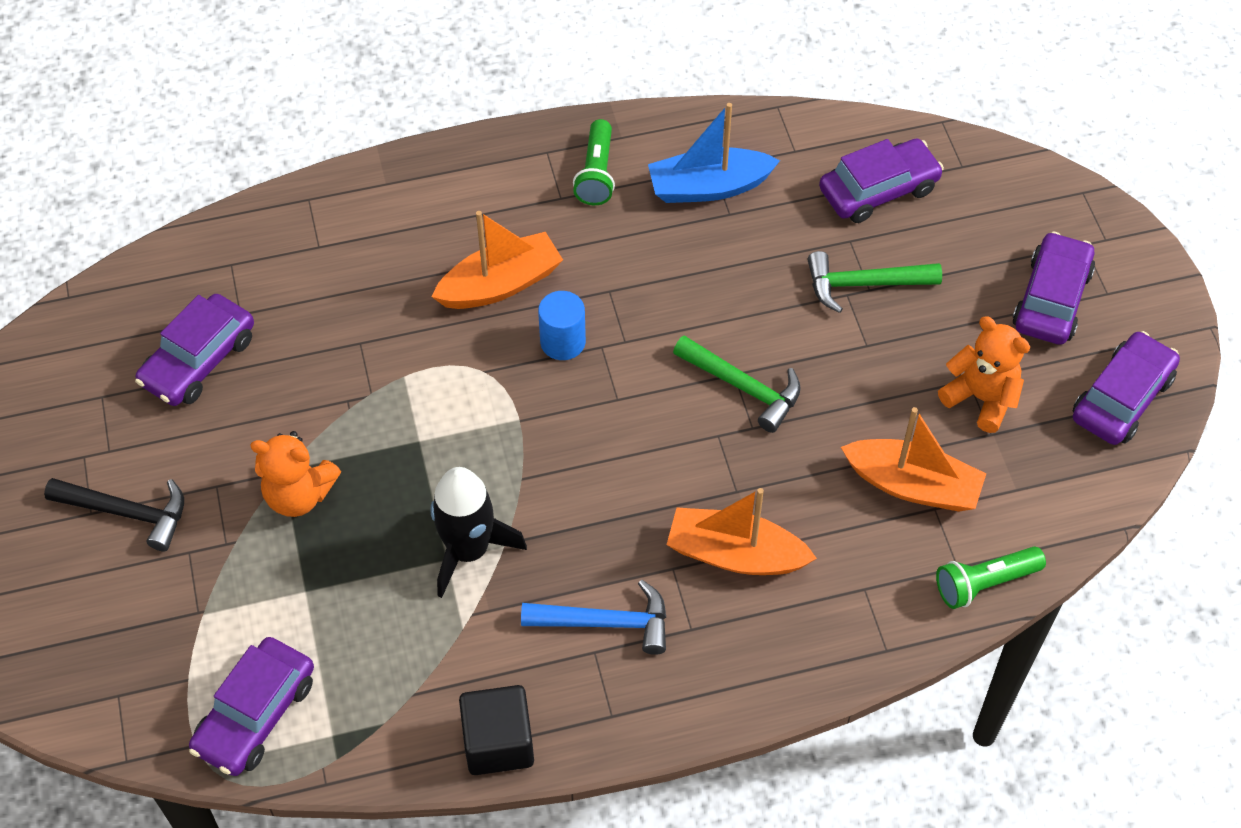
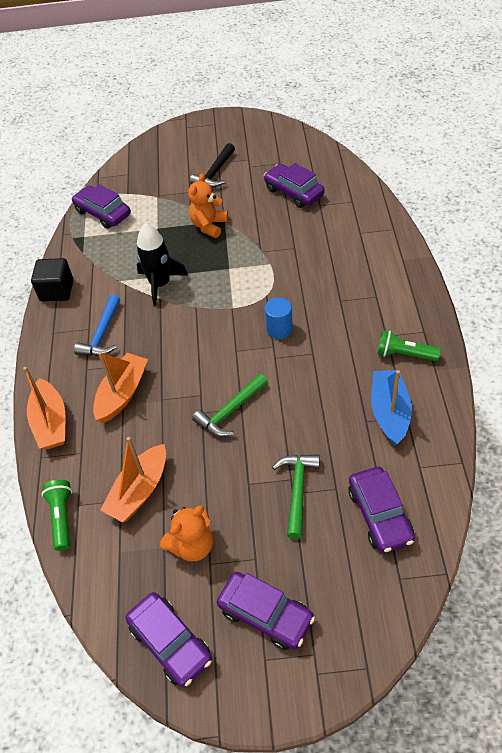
camera: 105 degrees right, 5 degrees down
orange boat [432,211,563,309] -> orange boat moved to [23,367,65,449]

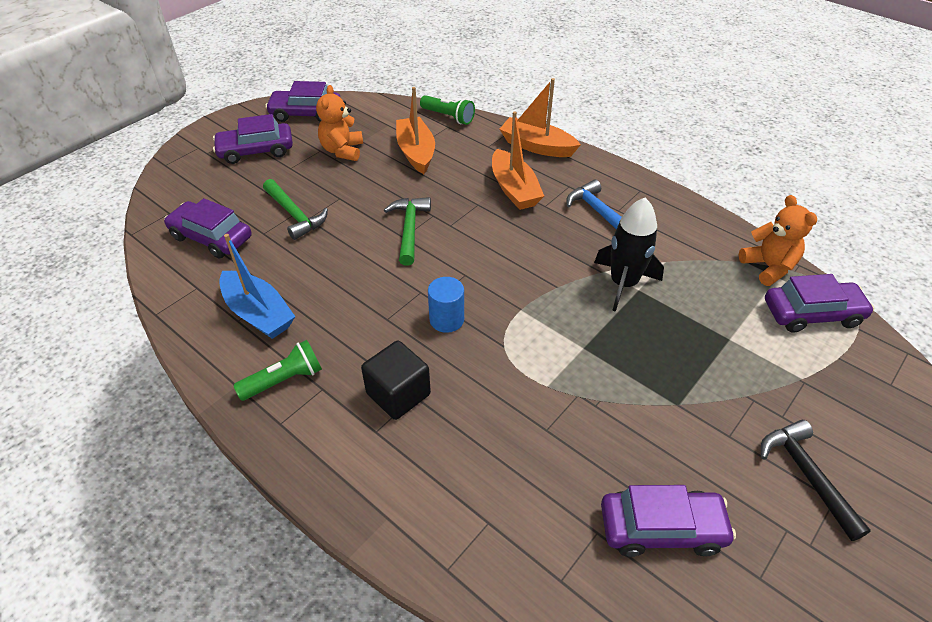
camera: 130 degrees right, 5 degrees down
black cube [31,258,73,301] -> black cube moved to [361,340,431,420]
orange teddy bear [188,173,228,238] -> orange teddy bear moved to [739,195,817,286]

